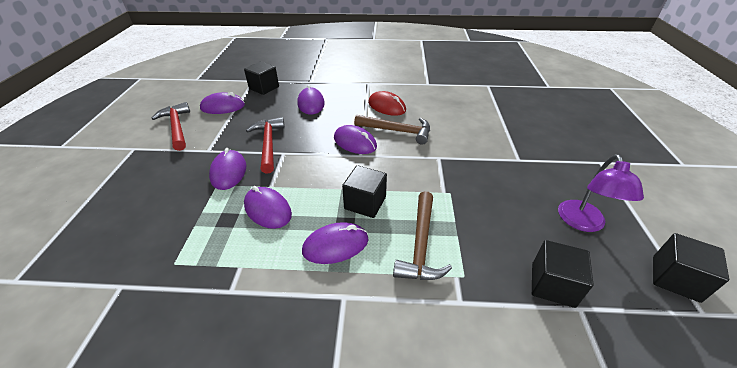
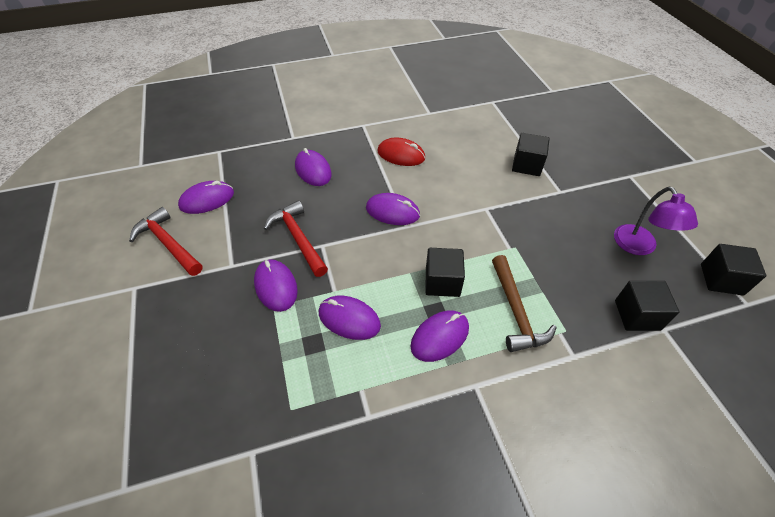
camera: 20 degrees left, 10 degrees up
black cube [244,61,279,95] -> black cube moved to [512,133,550,176]
brown hammer [354,115,430,145] -> none

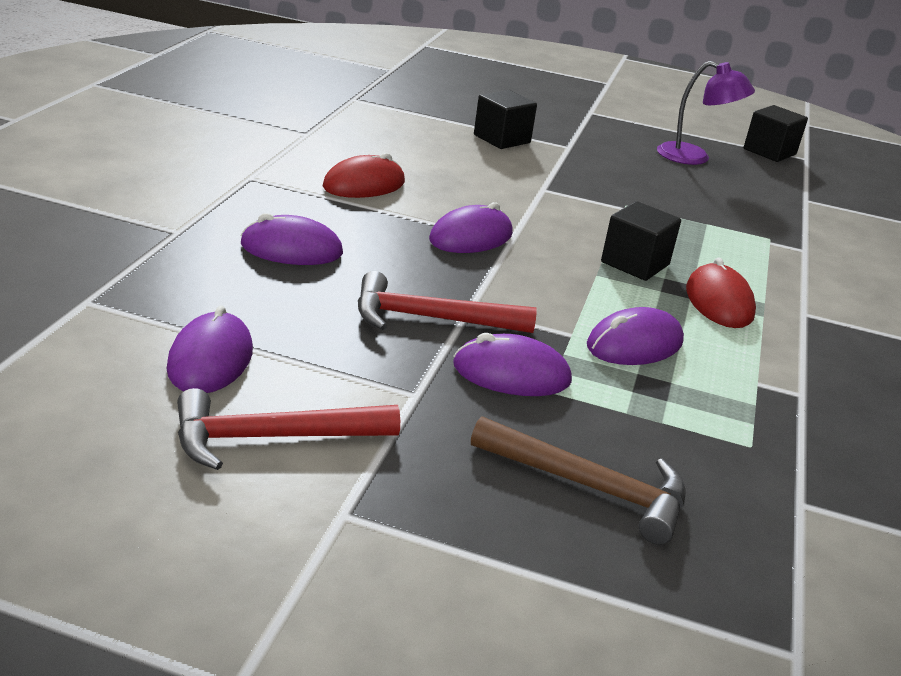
camera: 60 degrees left, 20 degrees down
purple mouse [411,311,469,362] -> red mouse [686,257,756,328]
brown hammer [492,255,557,352] -> brown hammer moved to [471,416,686,545]
black cube [615,281,679,331] -> none

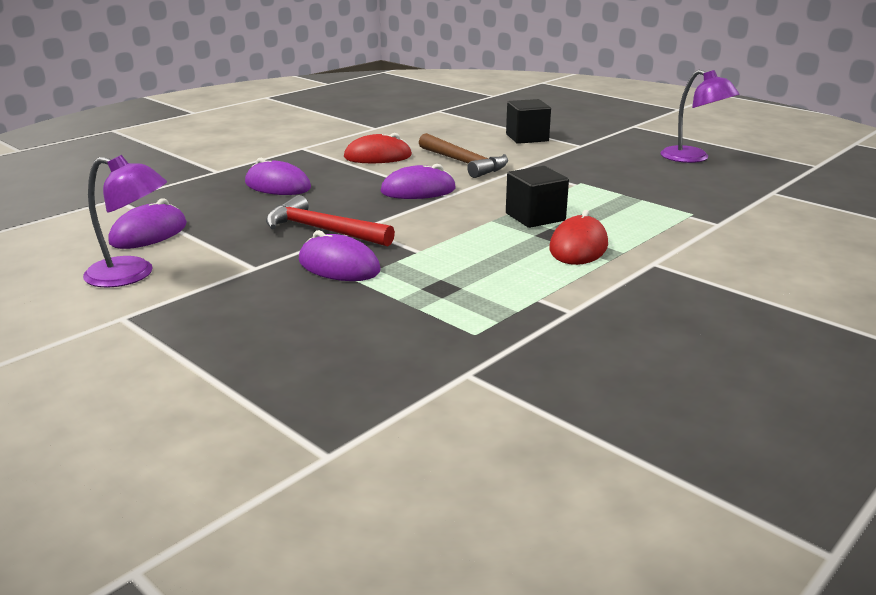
camera: 30 degrees right, 5 degrees down
red hammer [177,388,400,470] -> purple lamp [83,155,167,288]
brown hammer [471,416,686,545] -> brown hammer moved to [419,133,508,178]
purple mouse [587,307,684,365] -> none
black cube [744,105,808,162] -> none

